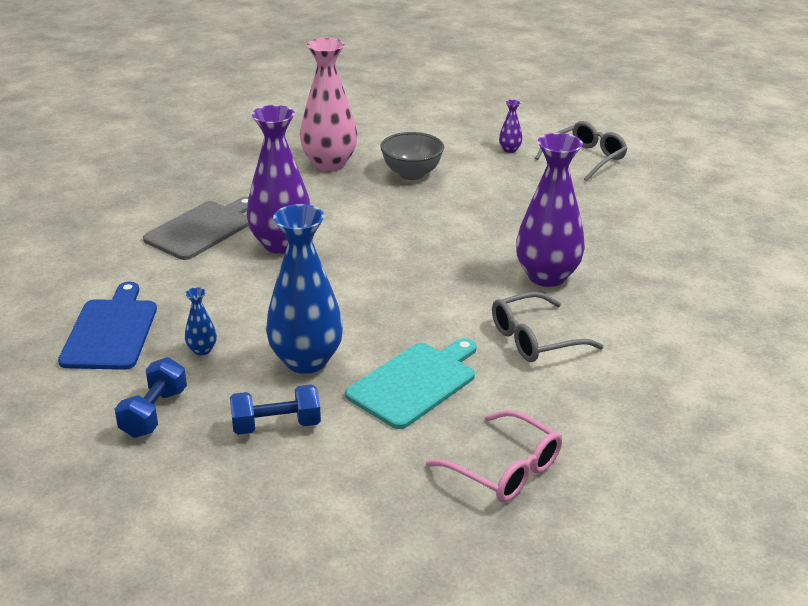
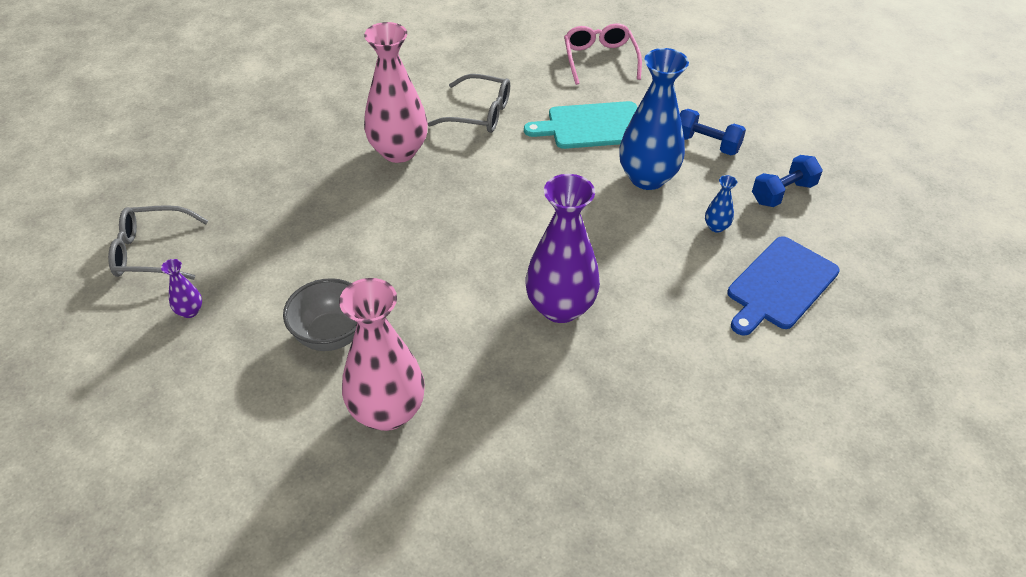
camera: 140 degrees left, 15 degrees up
grey cutting board [143,197,249,260] -> none
purple vase [516,133,585,287] -> pink vase [364,22,428,163]

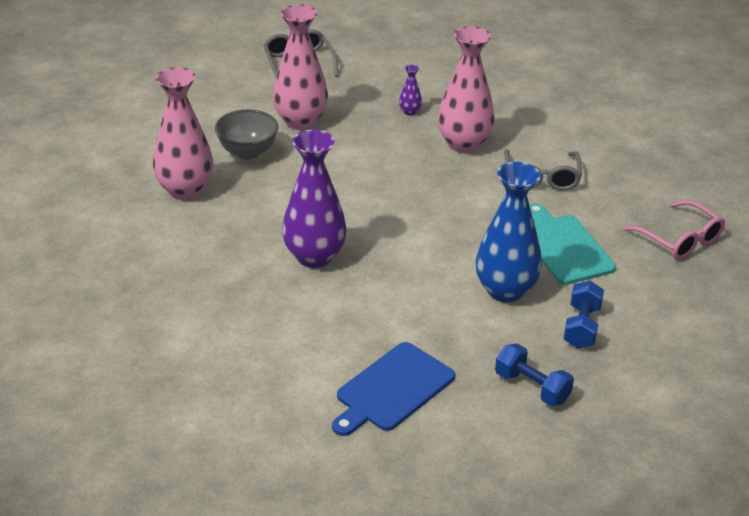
camera: 75 degrees right, 10 degrees down
purple vase [161,259,202,318] -> purple vase moved to [399,65,422,116]
pink glasses [564,23,642,85] -> pink glasses turned 75 degrees clockwise [623,200,725,260]
blue vase [705,175,737,233] -> none
blue cutting board [727,236,840,336] -> blue cutting board turned 75 degrees counterclockwise [332,342,455,436]
none -> pink vase [272,4,328,130]

